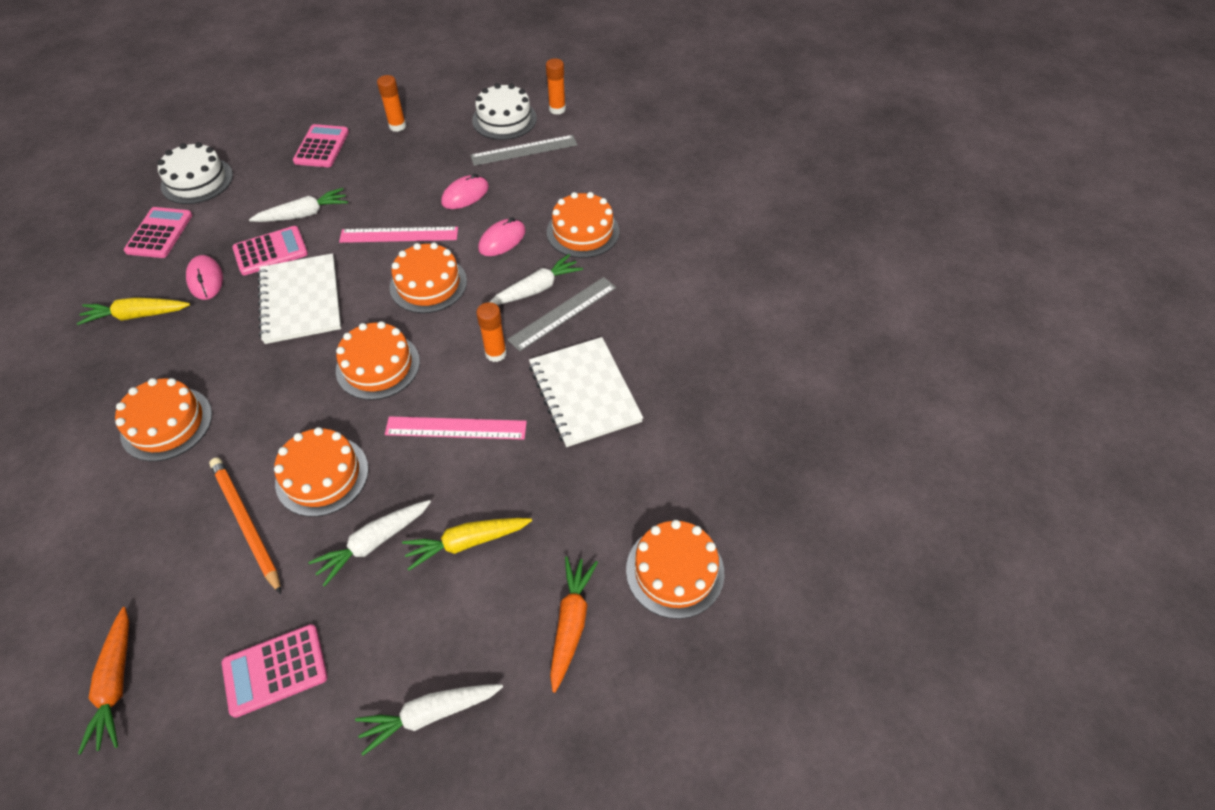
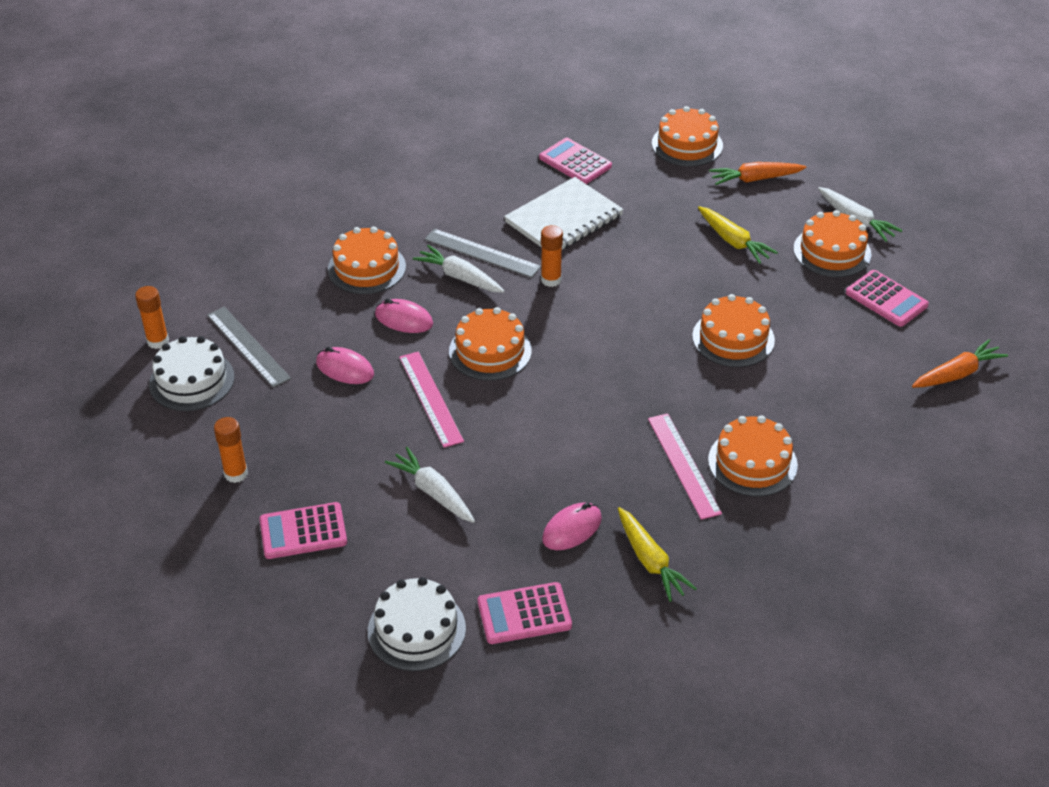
camera: 110 degrees left, 10 degrees down
orange pencil [209,458,281,594] -> none
pink calculator [232,226,308,276] -> pink calculator moved to [539,138,612,184]
white notebook [257,253,341,344] -> none
white carrot [308,500,431,587] -> none
orange cake [336,321,420,400] -> orange cake moved to [793,210,872,277]
pink ruler [385,416,527,440] -> pink ruler moved to [648,413,722,520]

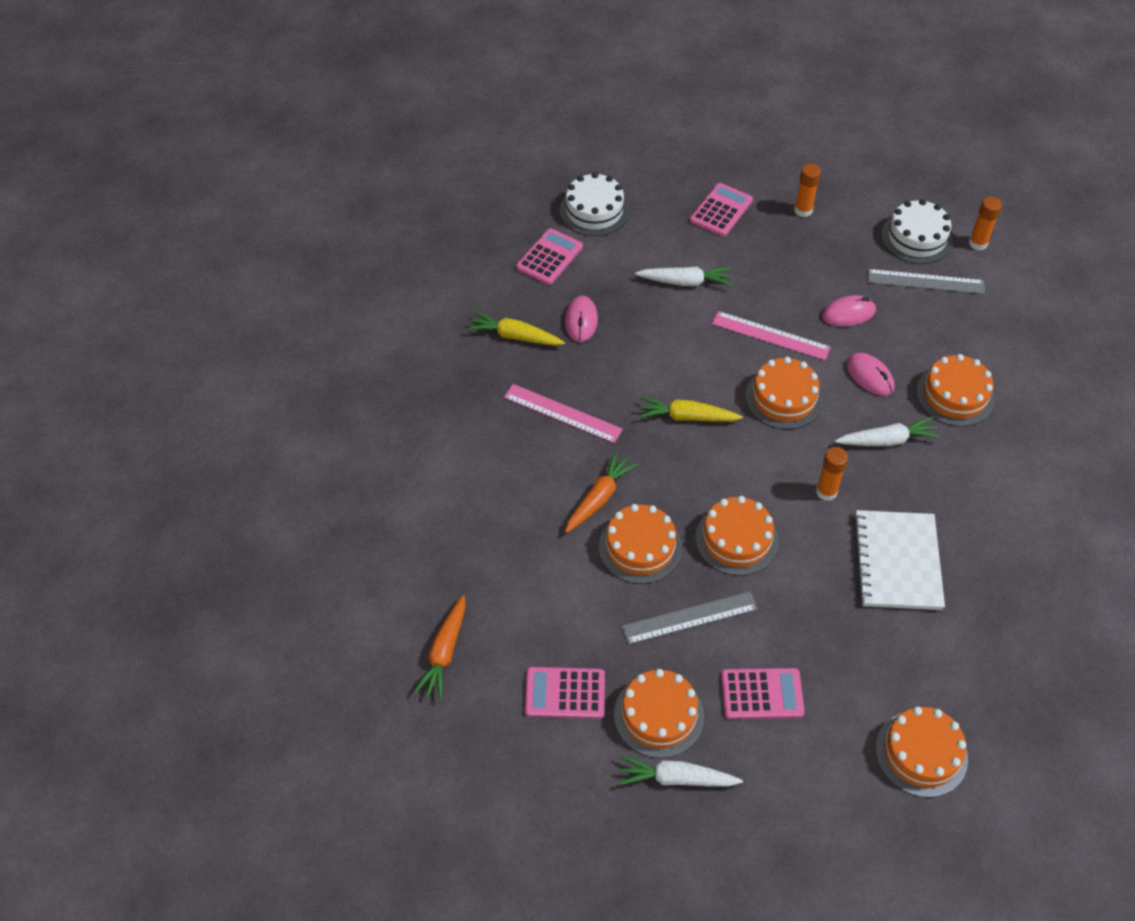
camera: 135 degrees right, 10 degrees up
pink mouse [375,299,433,333] -> pink mouse turned 75 degrees clockwise [846,353,895,396]
grey ruler [425,229,541,278] -> grey ruler moved to [622,591,758,645]
pink calculator [539,138,612,184] -> pink calculator moved to [721,668,805,719]
yellow carrot [698,206,778,264] -> yellow carrot moved to [638,397,743,422]
orange cake [708,415,798,496] -> orange cake moved to [695,496,779,576]
orange carrot [709,162,806,185] -> orange carrot moved to [565,452,638,533]

